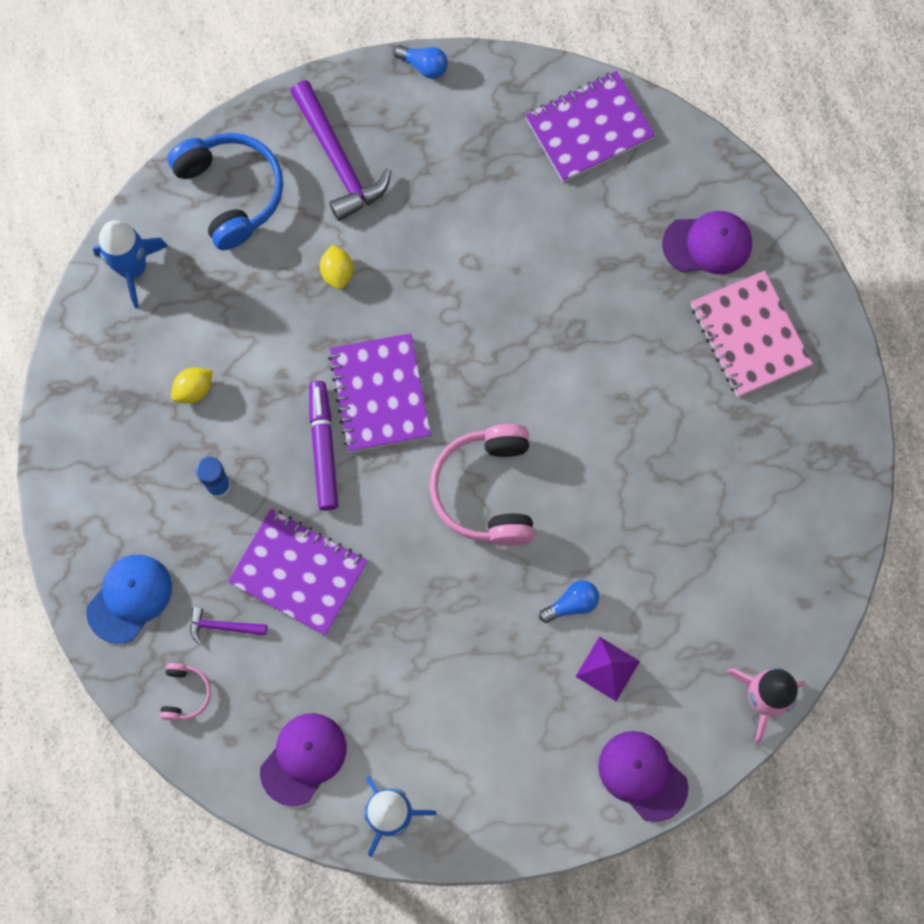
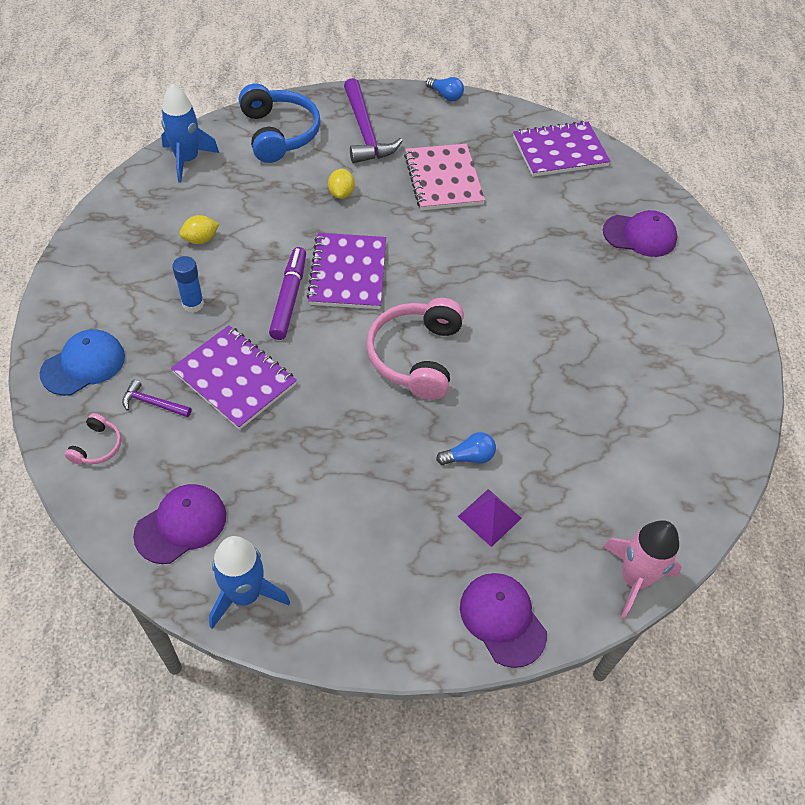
camera: 10 degrees right, 20 degrees down
pink notebook [691,271,813,397] -> pink notebook moved to [404,144,485,210]

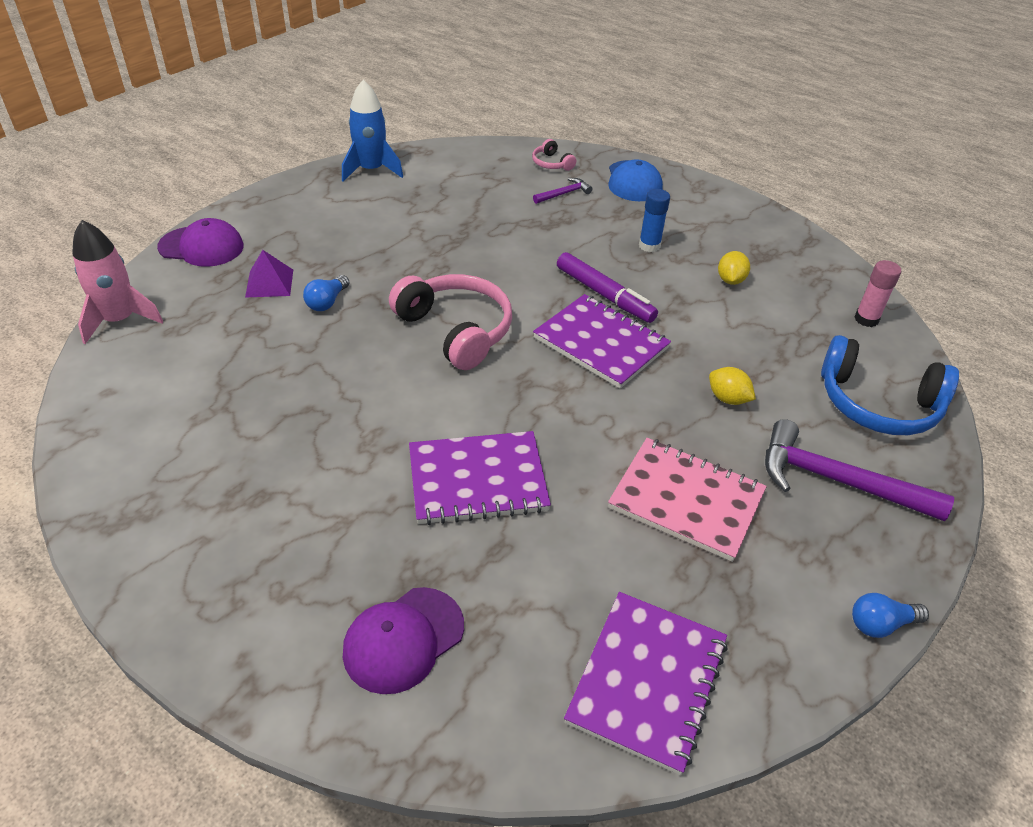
camera: 130 degrees right, 10 degrees down
purple cap [133,484,226,564] -> none
blue rocket [161,84,219,183] -> pink glue stick [854,260,901,327]
purple notebook [171,325,297,430] -> purple notebook moved to [409,431,551,525]

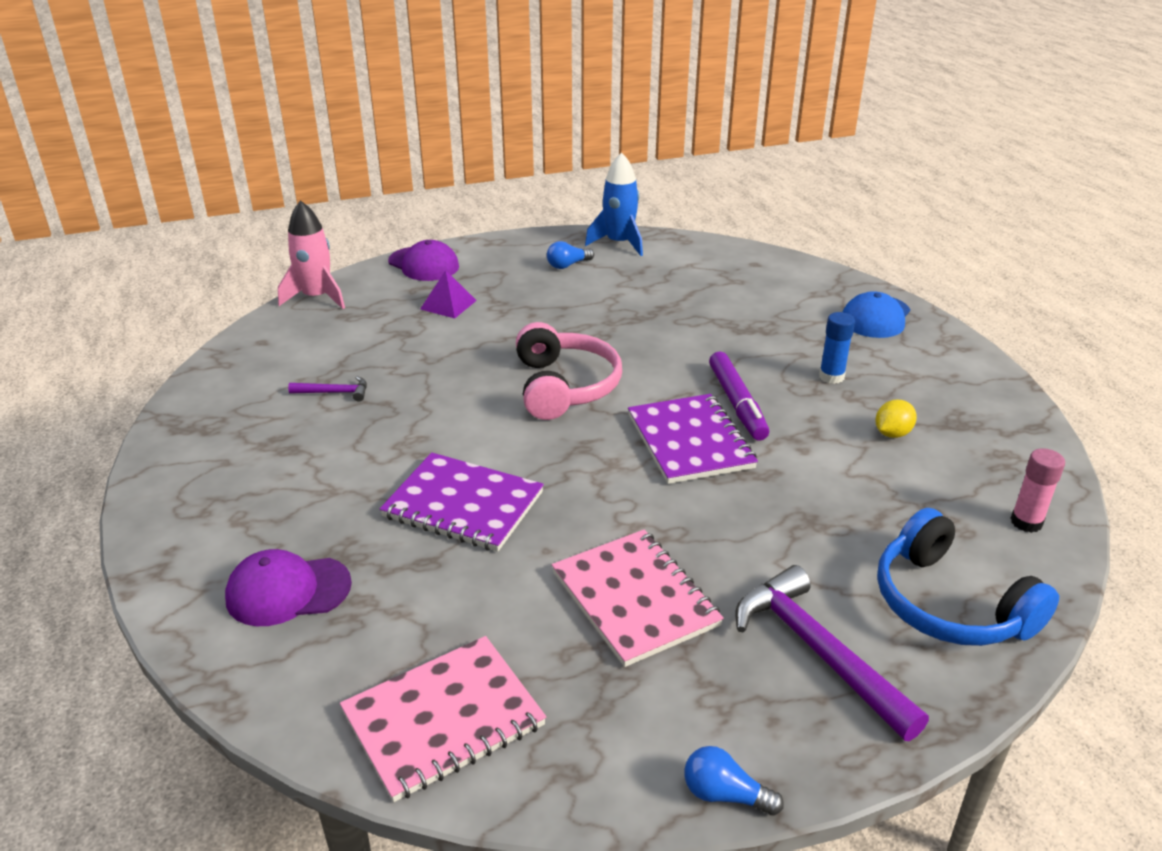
camera: 35 degrees right, 10 degrees down
blue light bulb [303,275,349,311] -> blue light bulb moved to [547,241,594,269]
pink headphones [532,139,576,171] -> none
purple hammer [533,178,593,204] -> purple hammer moved to [288,376,367,401]
purple notebook [564,592,728,775] -> pink notebook [340,636,546,802]
yellow lemon [709,367,756,405] -> none

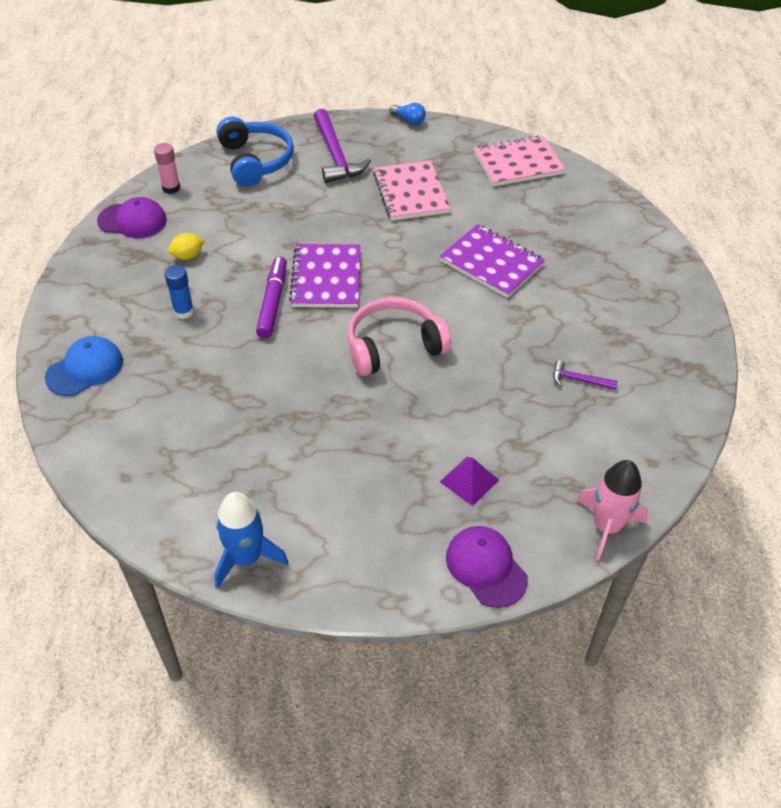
camera: 165 degrees left, 15 degrees up
purple cap [225,549,352,626] -> purple cap moved to [97,197,167,238]
pink headphones [516,322,622,420] -> pink headphones turned 60 degrees clockwise [347,297,451,376]
blue light bulb [547,241,594,269] -> none

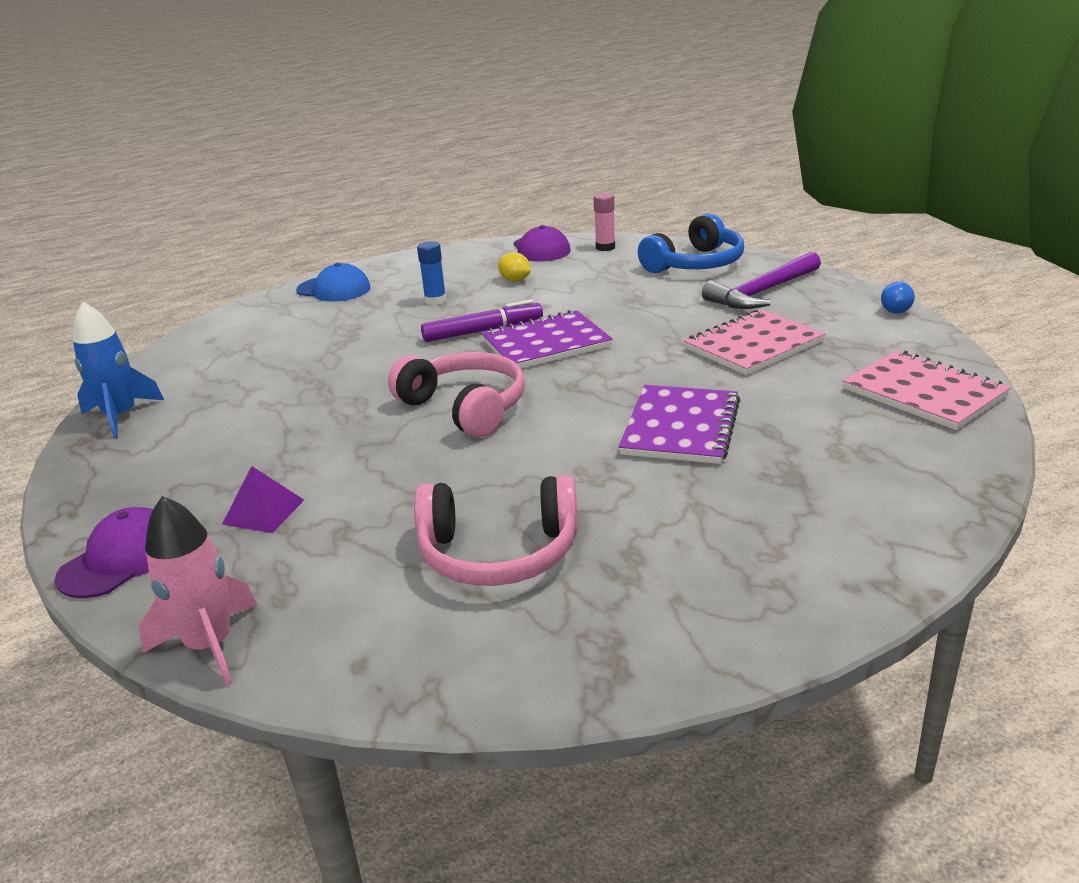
camera: 70 degrees right, 20 degrees down
purple hammer [553,360,618,390] -> pink headphones [414,475,578,586]

